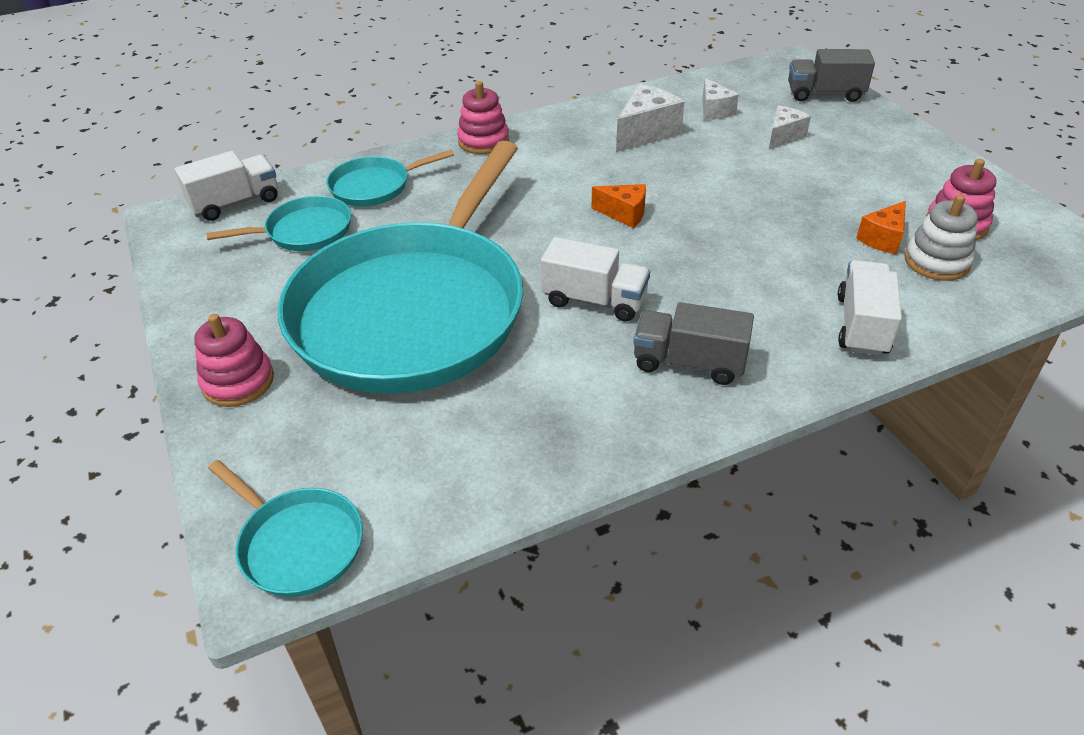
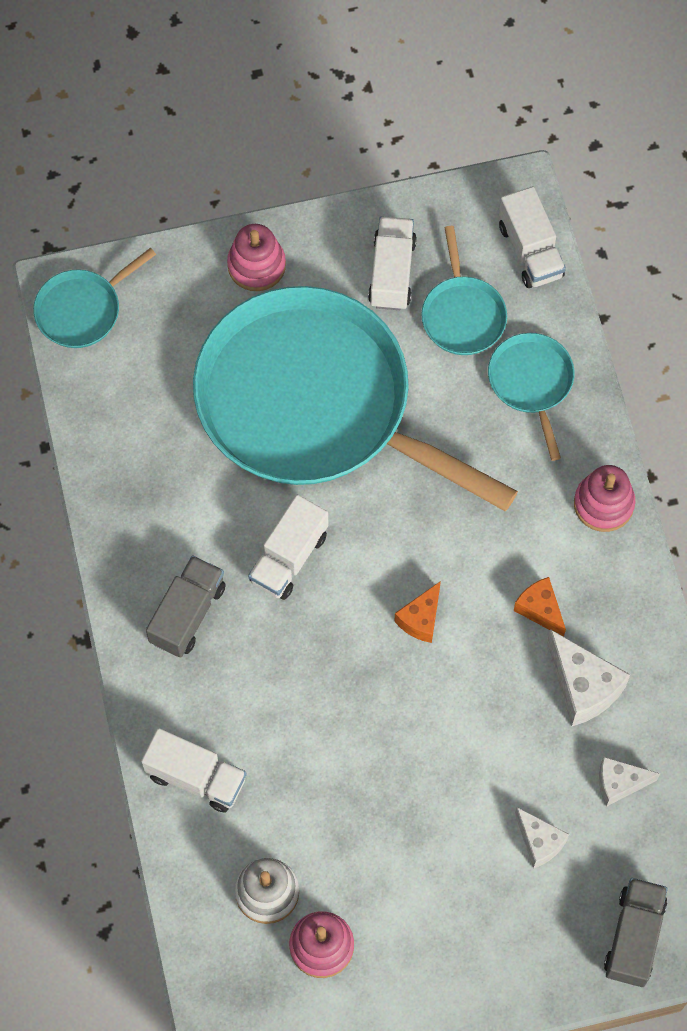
camera: 100 degrees right, 25 degrees up
orange cheese [856,201,906,255] -> orange cheese moved to [514,577,566,637]
none -> white truck [368,216,417,310]

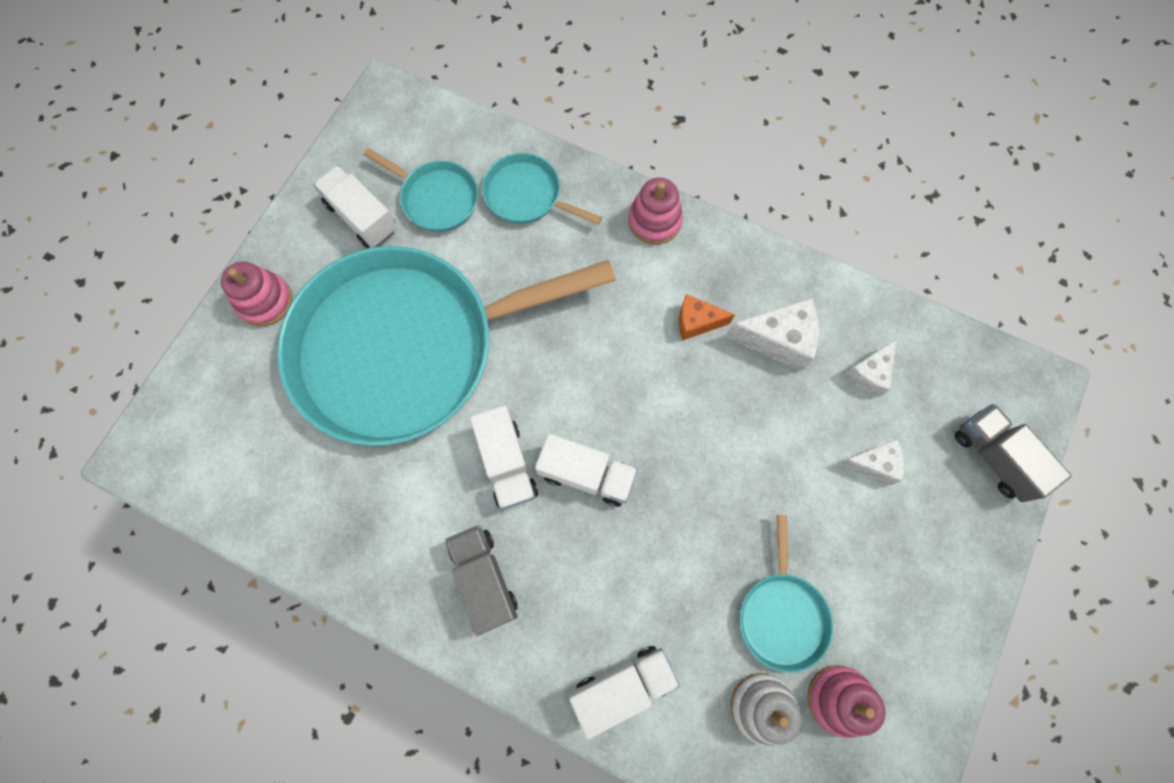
camera: 50 degrees left, 5 degrees up
turquoise pan [33,248,156,348] -> turquoise pan moved to [740,515,833,673]
orange cheese [394,581,441,643] -> none
white truck [499,186,566,288] -> white truck moved to [535,433,638,507]

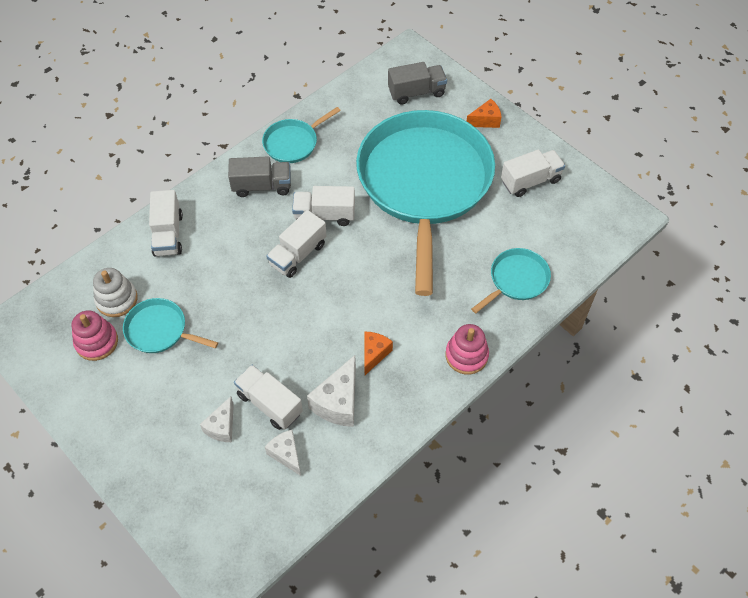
camera: 110 degrees right, 15 degrees down
pink stacking toy [221,261,292,326] -> orange cheese [467,99,502,128]
turquoise pan [364,148,478,232] -> turquoise pan moved to [262,107,341,163]
grey truck [955,404,1072,502] -> grey truck moved to [388,62,447,105]
none -> white truck [234,365,303,430]

